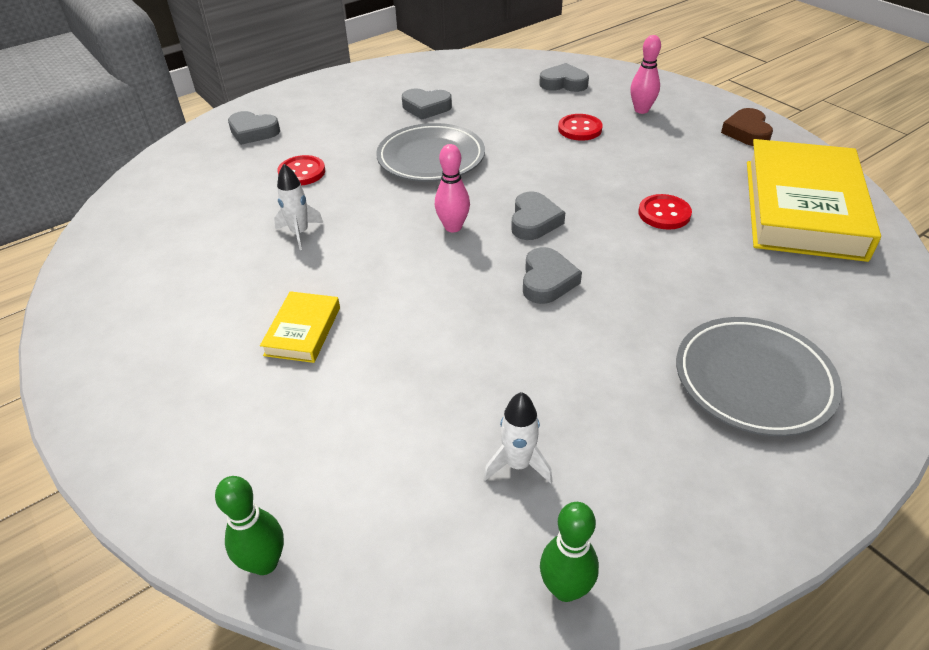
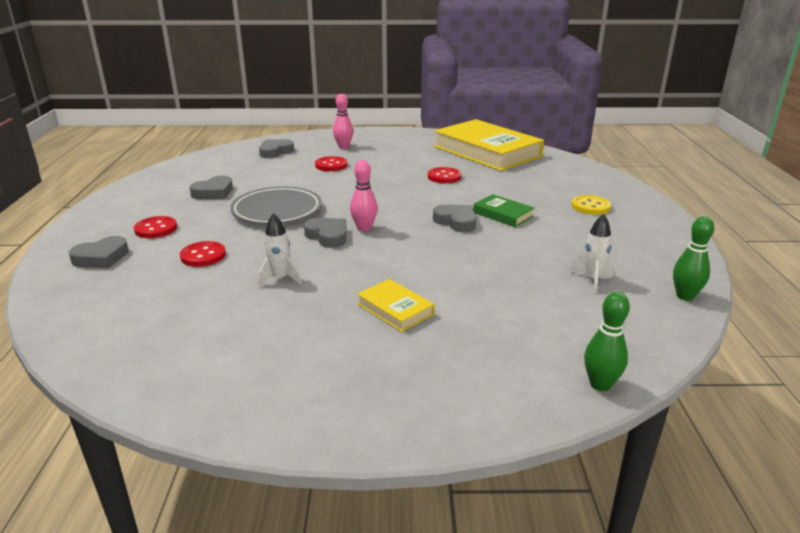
camera: 55 degrees left, 15 degrees down
grey heart [511,192,565,240] -> grey heart moved to [304,218,347,248]
grey plate [676,317,842,436] -> yellow button [572,195,611,215]
brown heart [721,108,773,146] -> none
none -> red button [134,216,177,238]
none -> green book [473,194,534,227]

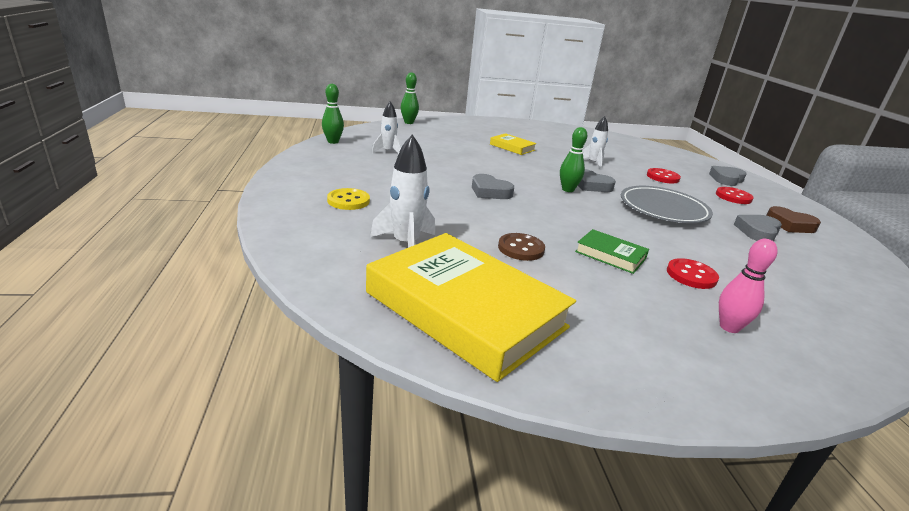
camera: 170 degrees right, 0 degrees up
grey heart [259,139,294,158] -> none
pink bowling pin [350,160,378,232] -> green bowling pin [560,127,587,192]
red button [428,167,462,183] -> brown button [498,233,545,261]
green book [473,194,534,227] -> green book moved to [575,229,649,274]
none -> white rocket [370,134,435,247]
none -> brown heart [766,206,821,233]

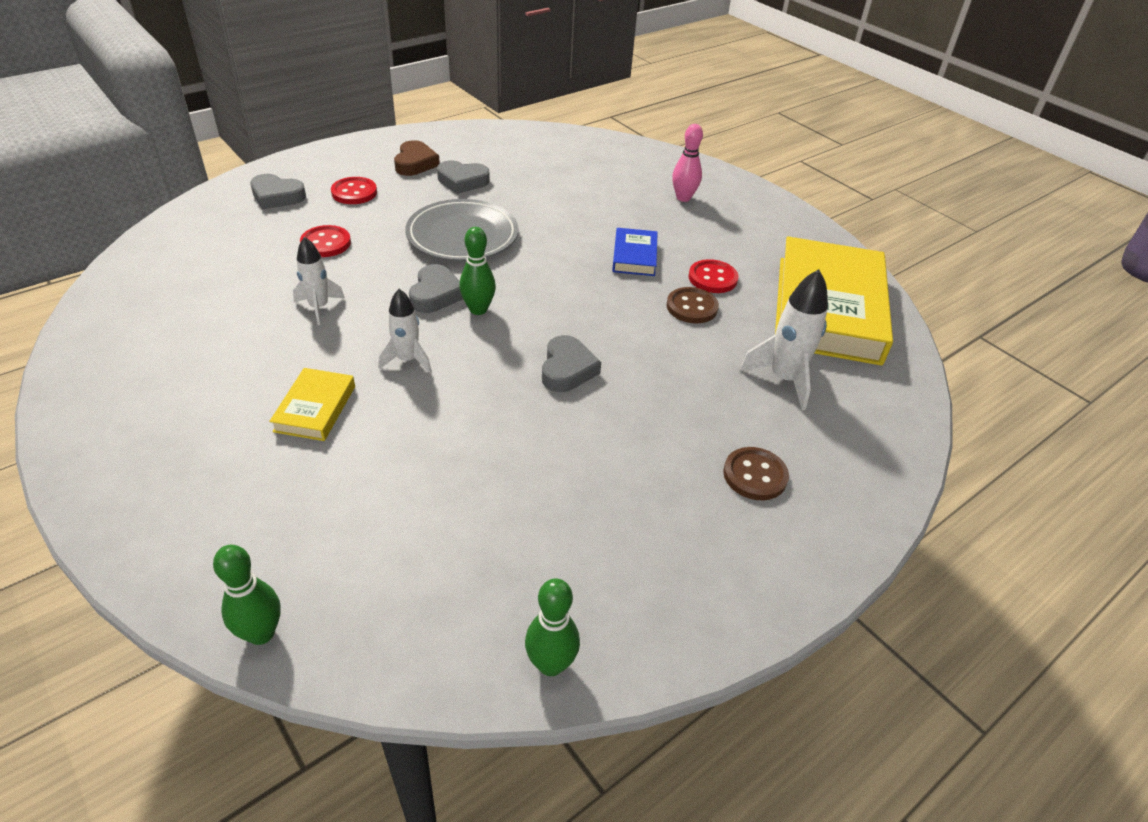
camera: 120 degrees left, 15 degrees up
yellow button [327,188,370,210] -> brown button [723,447,789,500]
white rocket [372,101,402,154] -> white rocket moved to [378,289,432,373]
green book [575,229,649,274] -> blue book [612,228,658,276]
red button [667,258,719,289] -> red button moved to [689,259,739,293]

